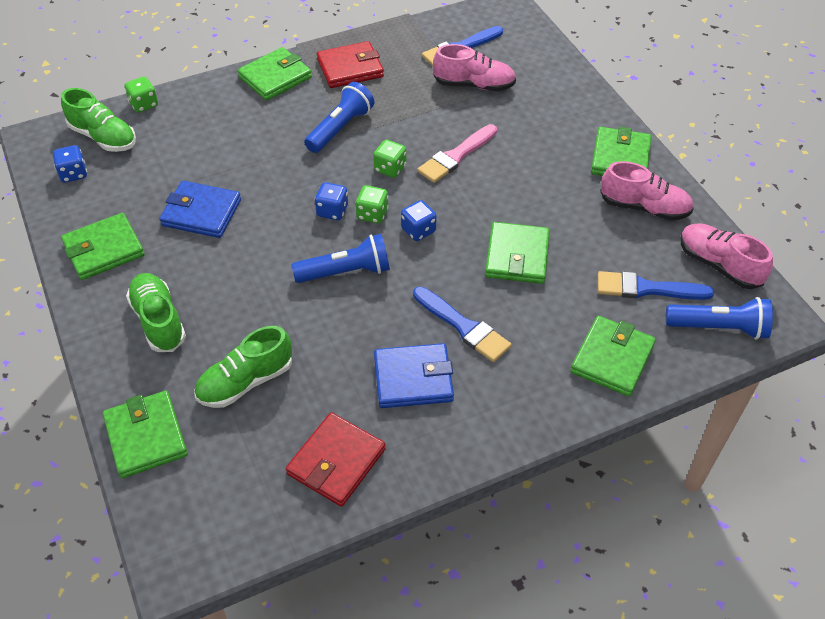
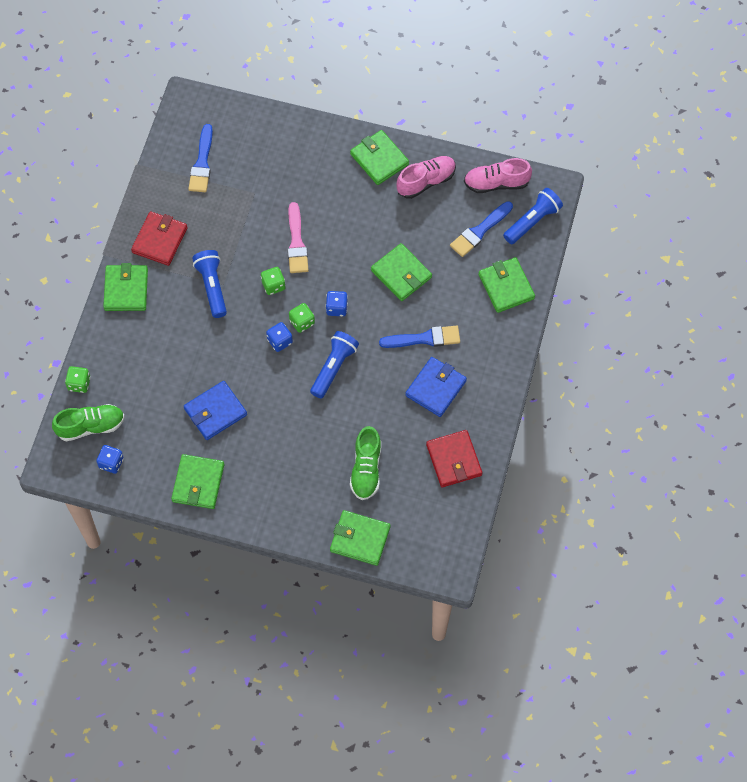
camera: 50 degrees left, 15 degrees up
green shoe [126,273,186,352] -> none
pink shoe [433,44,516,91] -> none

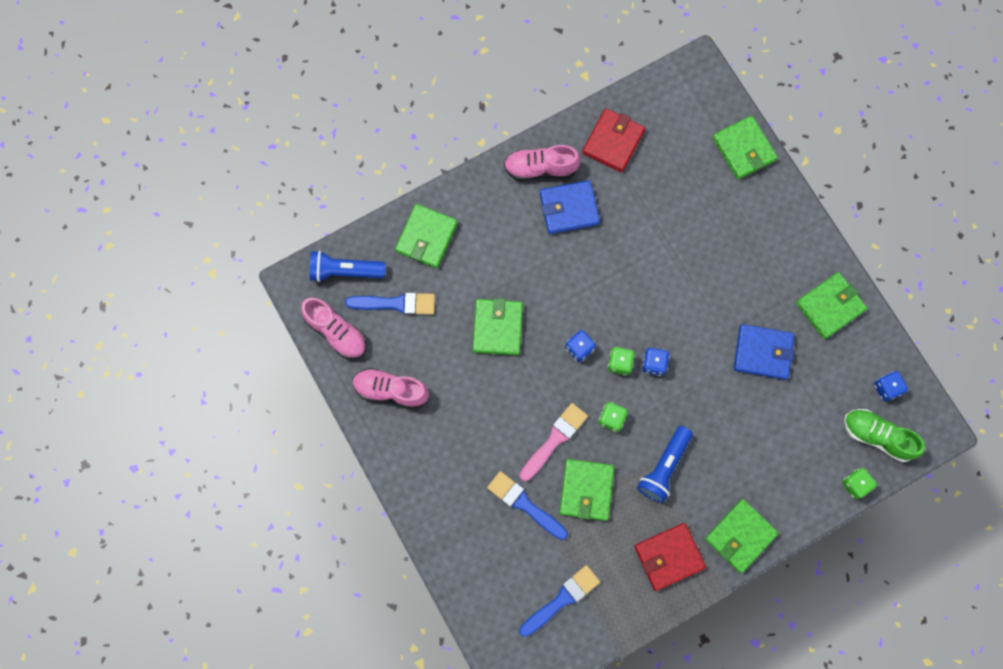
camera: 135 degrees left, 10 degrees up
blue flashlight [310,331,359,399] -> none
green wallet [350,130,409,185] -> green wallet moved to [559,459,614,521]
green shoe [350,426,381,500] -> none
blue brush [379,326,460,348] -> blue brush moved to [487,471,568,540]
none -> pink shoe [504,145,581,181]

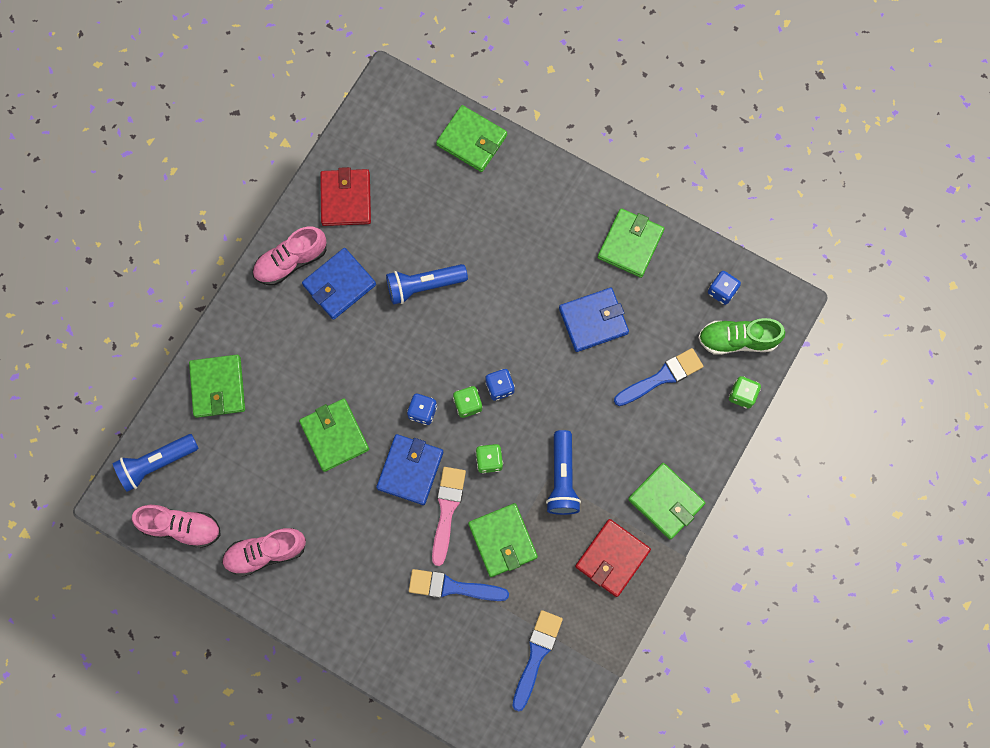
camera: 30 degrees left, 0 degrees up
blue brush [345,292,435,315] -> blue brush moved to [614,348,703,406]
green wallet [705,499,779,573] -> green wallet turned 60 degrees counterclockwise [628,463,705,540]
none -> blue wallet [376,434,443,505]
none -> blue flashlight [386,264,468,305]

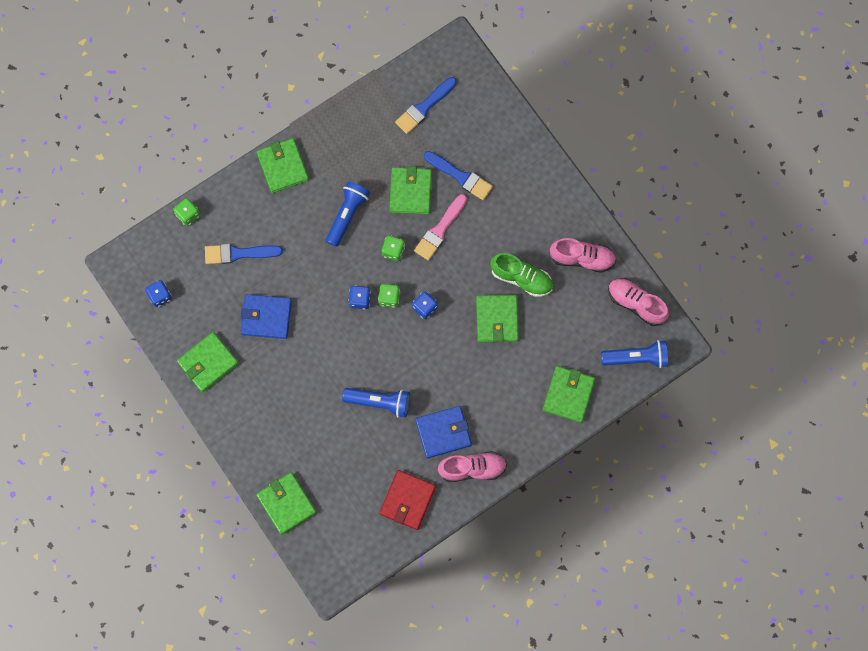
camera: 155 degrees left, 0 degrees up
blue wallet [376,434,443,505] -> none
red wallet [575,519,651,597] -> none
green shoe [698,318,785,355] -> green shoe moved to [490,253,553,297]

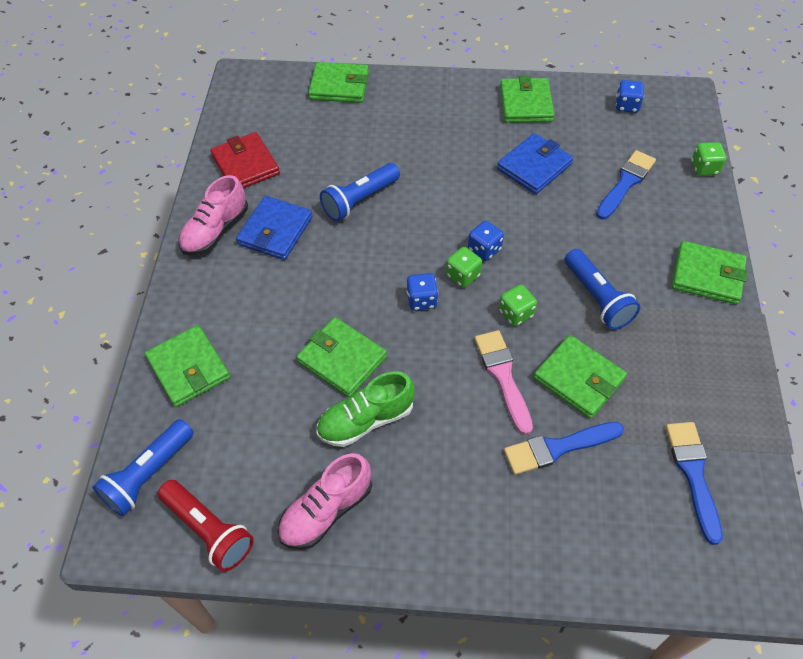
camera: 130 degrees right, 20 degrees down
pink shoe [608,278,669,326] -> red flashlight [158,480,254,572]

